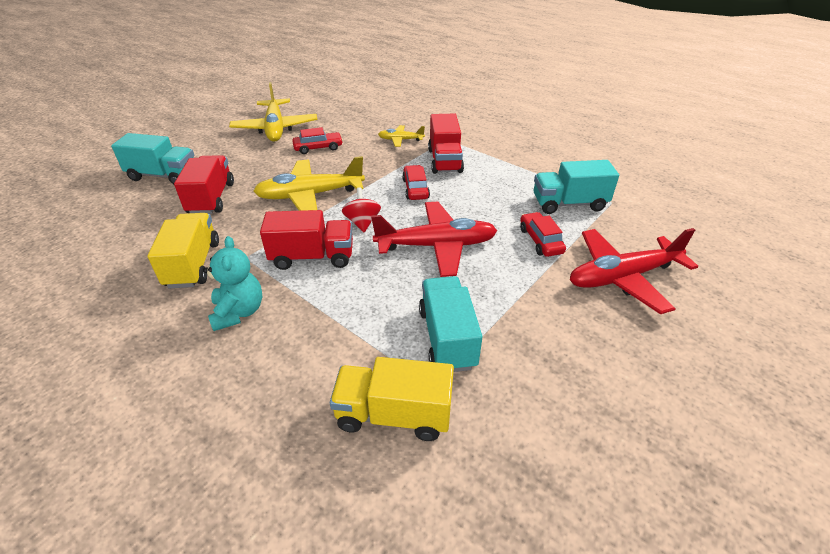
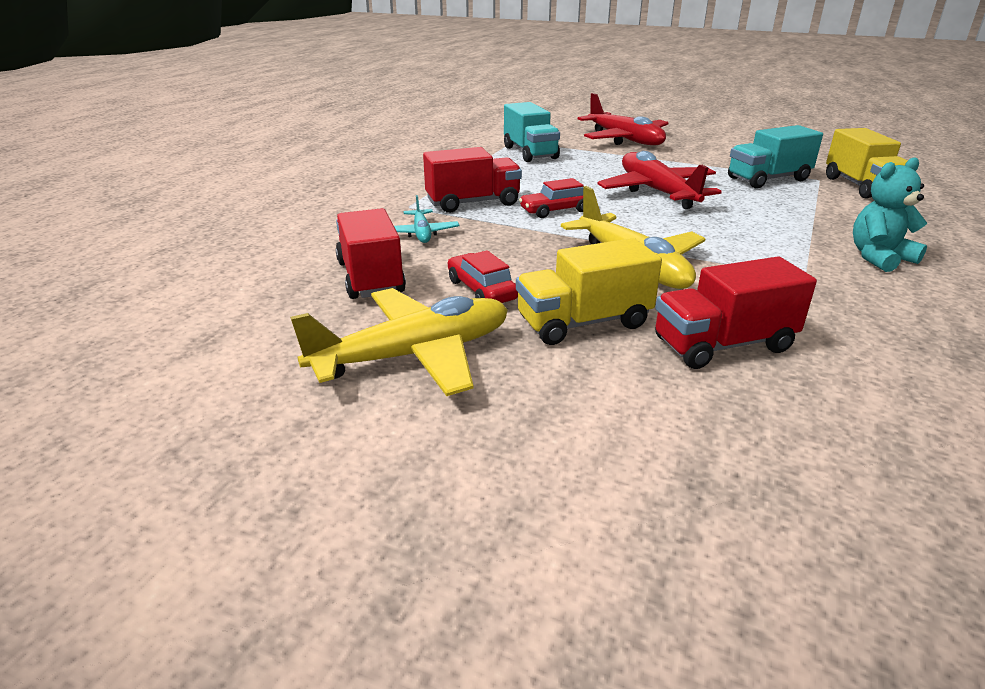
camera: 105 degrees left, 10 degrees down
turquoise truck [111,133,194,184] -> none
yellow truck [147,213,219,288] -> yellow truck moved to [516,238,662,345]
red truck [260,210,353,270] -> red truck moved to [336,208,406,299]
red spinning top [342,187,381,232] -> none
yellow plane [378,125,425,147] -> turquoise plane [394,195,459,243]
red car [520,212,566,257] -> none

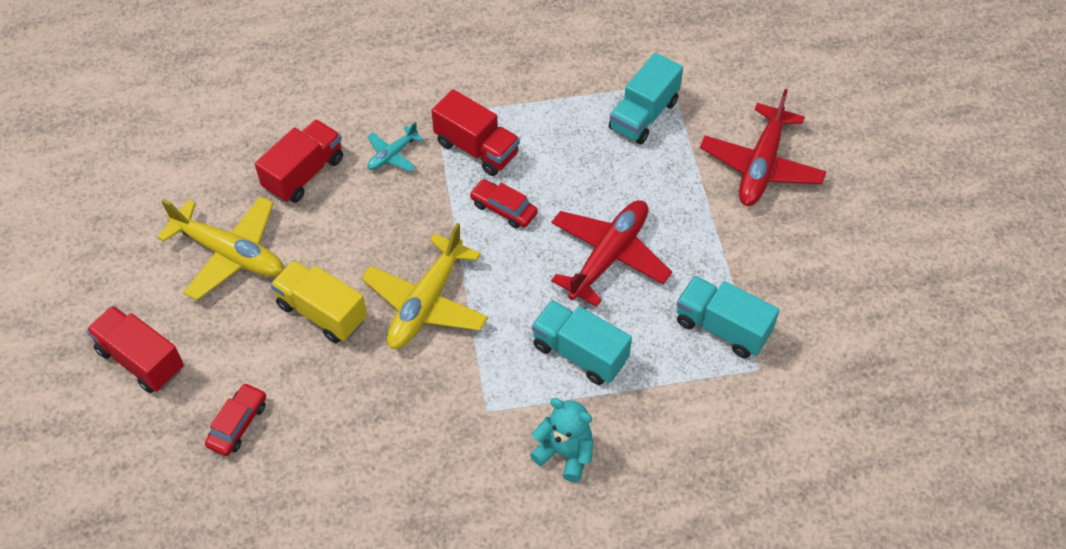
camera: 55 degrees right, 25 degrees up
red car [448,250,518,303] -> red car moved to [205,383,266,456]
red truck [655,257,817,369] -> red truck moved to [86,306,184,393]
yellow truck [826,128,908,199] -> none
none -> turquoise truck [532,300,632,385]

